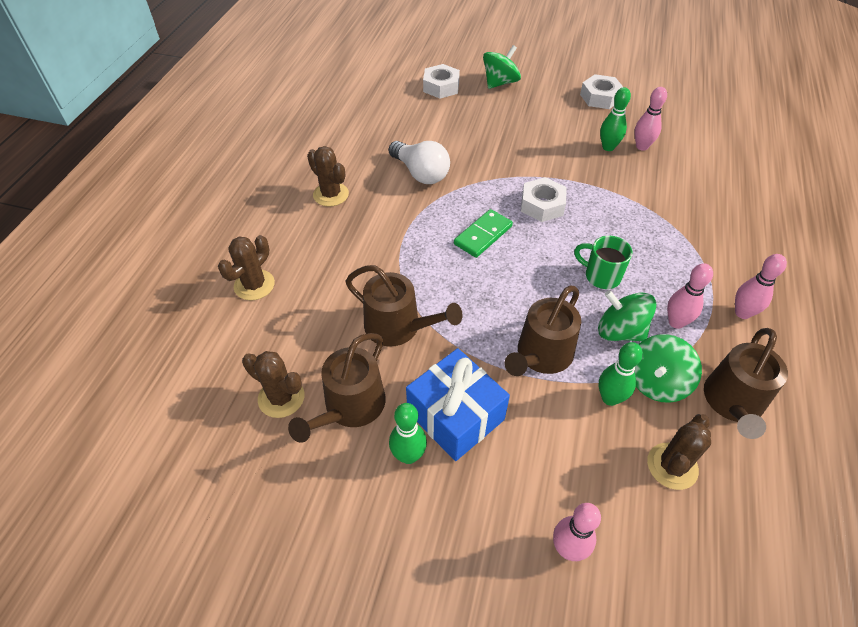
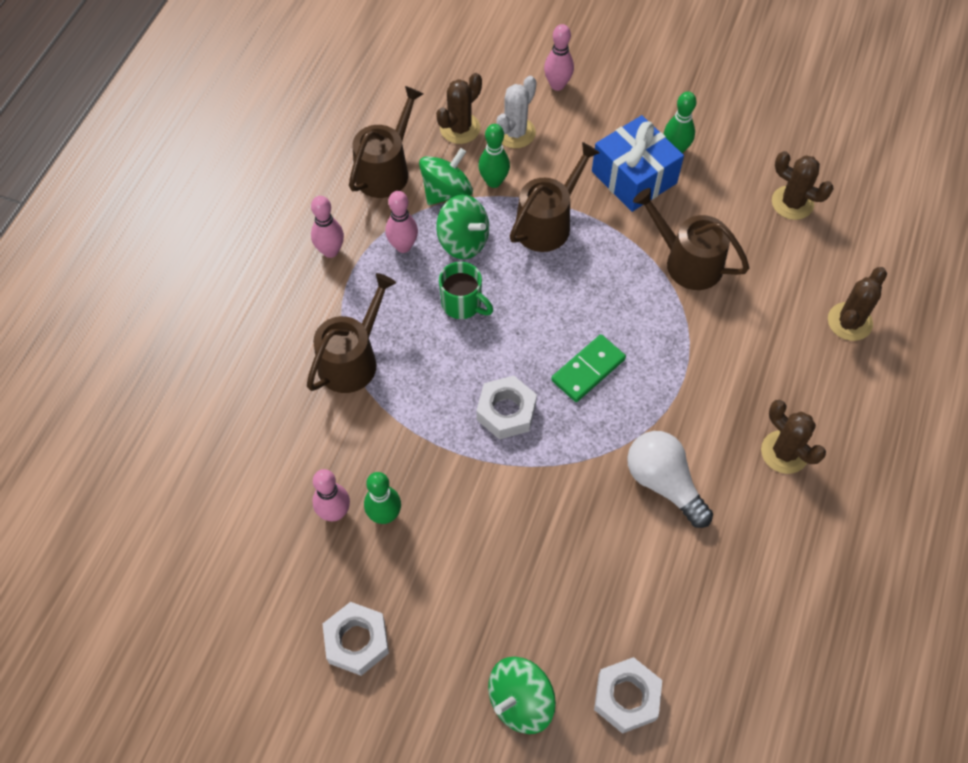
camera: 175 degrees left, 10 degrees up
brown watering can [288,333,386,443] -> brown watering can moved to [307,273,396,393]
none -> white cactus [496,76,537,148]

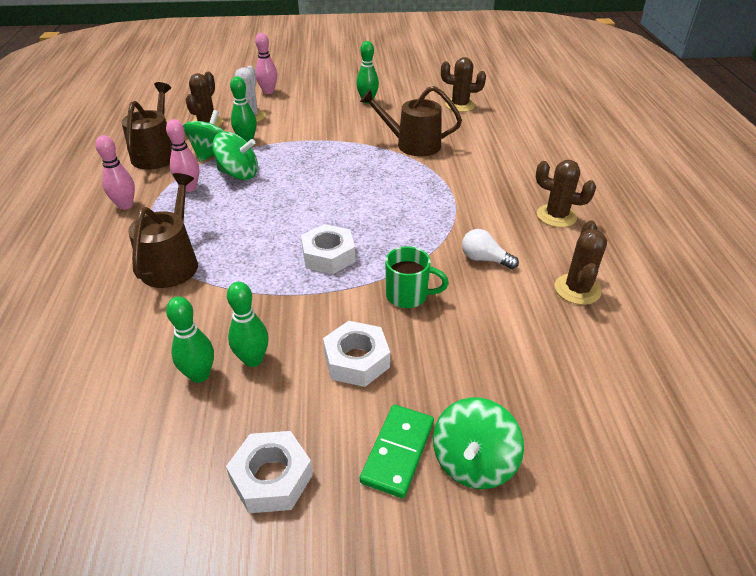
camera: 25 degrees left, 20 degrees down
pink bowling pin [312,469,350,521] -> green bowling pin [166,297,214,383]
green mug [439,262,493,319] -> green mug moved to [385,246,449,308]
brown watering can [510,142,600,252] -> none
green domino [551,334,626,402] -> green domino moved to [360,405,434,498]
blue gift [592,115,684,212] -> none
white nut [594,657,662,734] -> white nut moved to [323,321,390,387]
white light bulb [627,431,713,528] -> white light bulb [462,229,519,269], size x0.61
brown cactus [828,267,887,341] -> brown cactus moved to [555,220,607,305]

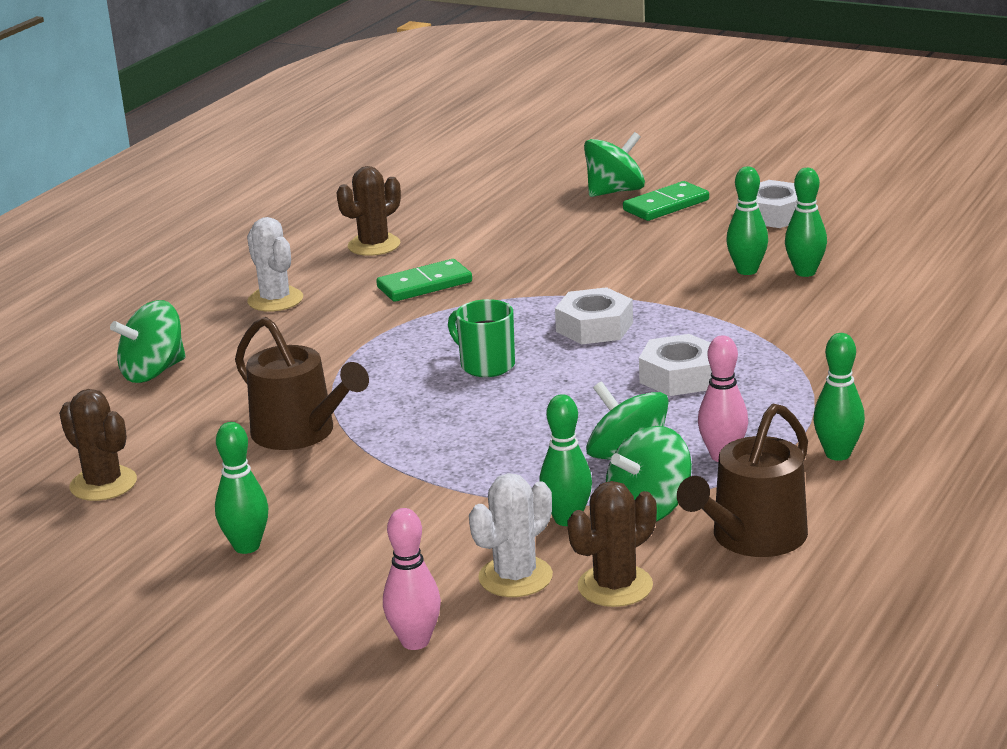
camera: 145 degrees left, 15 degrees down
pink bowling pin [95,135,135,210] -> green bowling pin [813,333,865,461]
brown watering can [128,173,198,288] -> none
white nut [323,321,390,387] -> white nut moved to [639,334,712,396]
green mug [385,246,449,308] -> green mug moved to [448,299,515,377]
white light bulb [462,229,519,269] -> green domino [376,259,472,302]
brown cactus [536,160,596,228] -> white cactus [247,217,303,312]
none -> green spinning top [110,300,186,383]

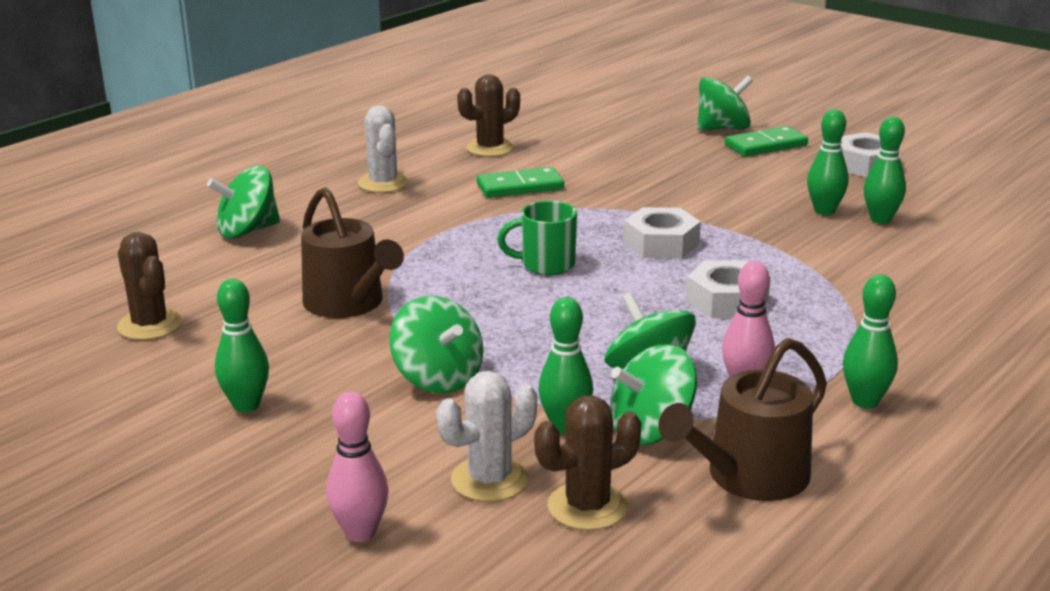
camera: 10 degrees right, 0 degrees up
green mug [448,299,515,377] -> green mug turned 60 degrees counterclockwise [497,201,577,275]
none -> green spinning top [389,296,484,393]

